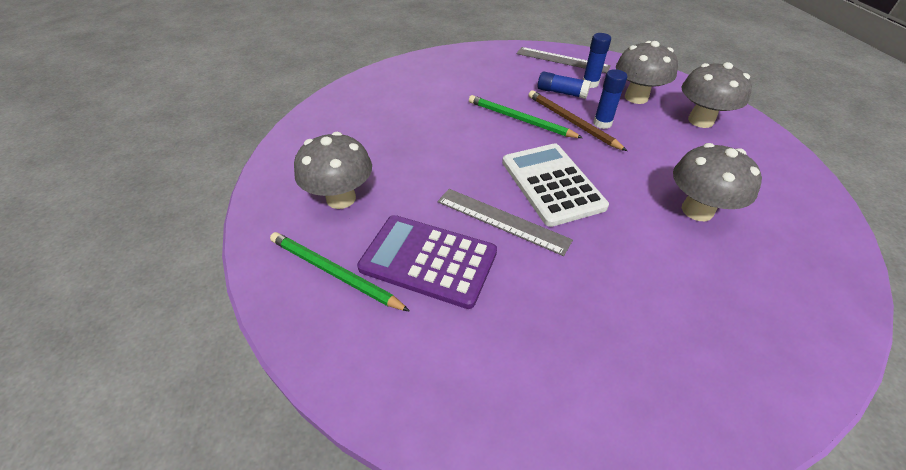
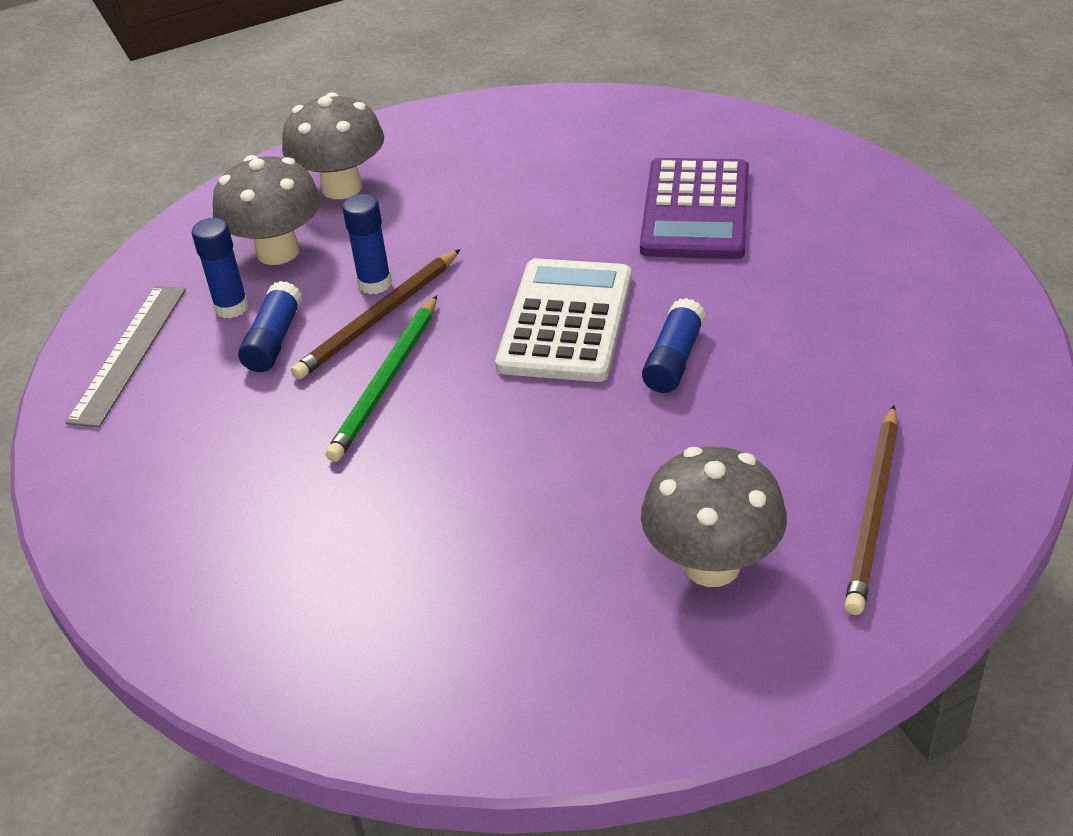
camera: 100 degrees left, 5 degrees down
green pencil [270,232,410,312] -> brown pencil [844,405,898,615]
purple calculator [357,215,497,309] -> purple calculator moved to [640,158,749,259]
grey ruler [438,189,573,256] -> blue glue stick [642,298,706,393]
white calculator [502,143,609,227] -> white calculator turned 135 degrees clockwise [495,258,632,382]
grey mushroom [673,143,762,221] -> none

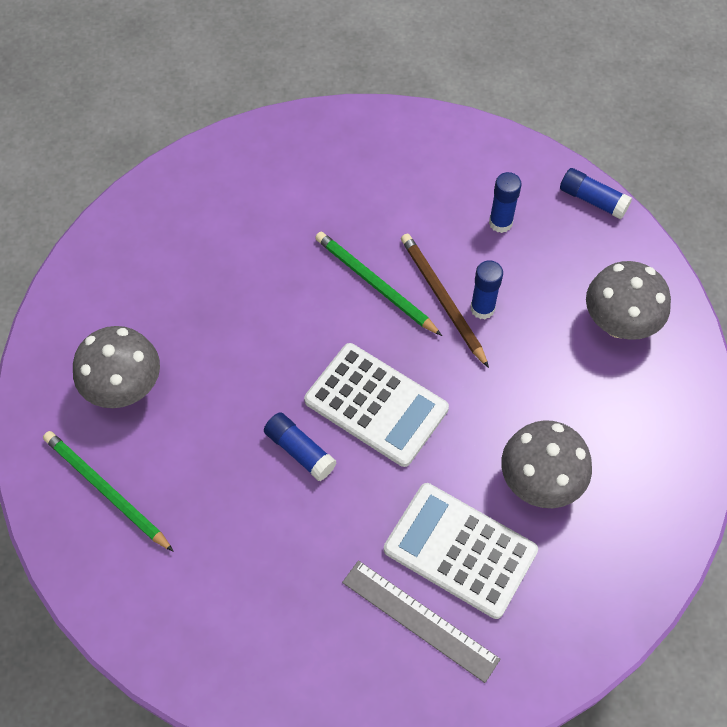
camera: 110 degrees right, 20 degrees up
grey ruler [66,286,186,428] -> grey ruler moved to [342,560,501,683]
grey mushroom [213,155,321,265] -> grey mushroom moved to [501,420,592,508]
blue glue stick [238,281,302,372] -> blue glue stick moved to [560,168,632,219]
purple calculator [640,158,749,259] -> white calculator [384,483,538,619]
brown pencil [844,405,898,615] -> green pencil [43,431,174,552]

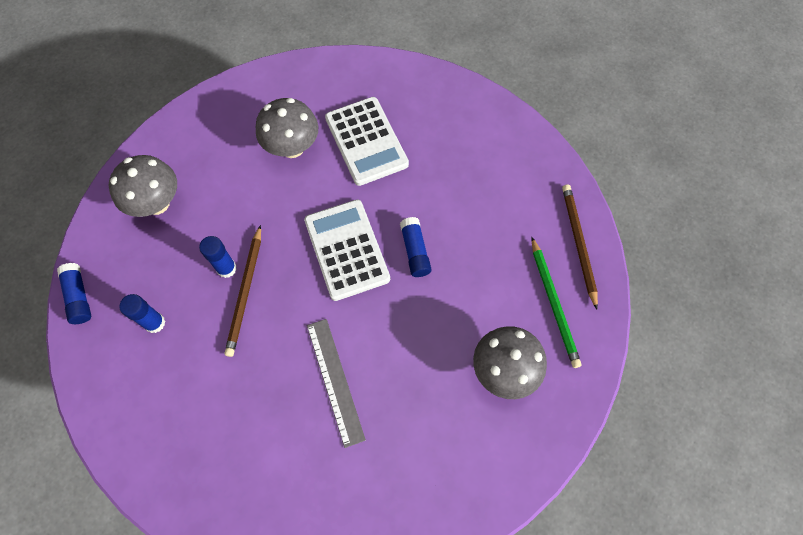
camera: 145 degrees left, 5 degrees up
green pencil [315,232,442,336] -> none
grey ruler [342,560,501,683] -> grey ruler moved to [307,319,366,448]
none -> brown pencil [562,184,598,309]

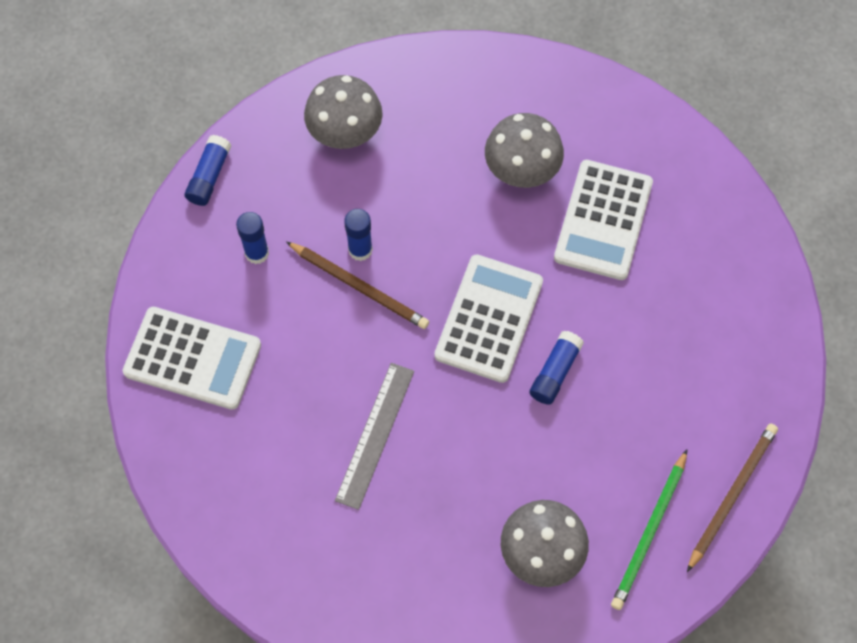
camera: 40 degrees right, 0 degrees up
brown pencil [224,225,261,357] -> brown pencil turned 105 degrees counterclockwise [286,242,429,329]
none -> white calculator [122,307,261,410]

